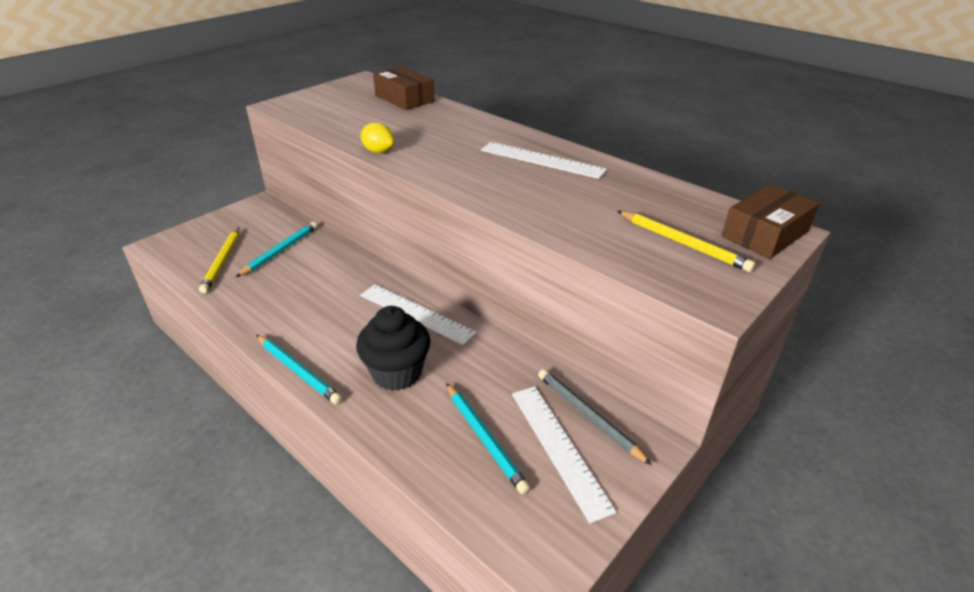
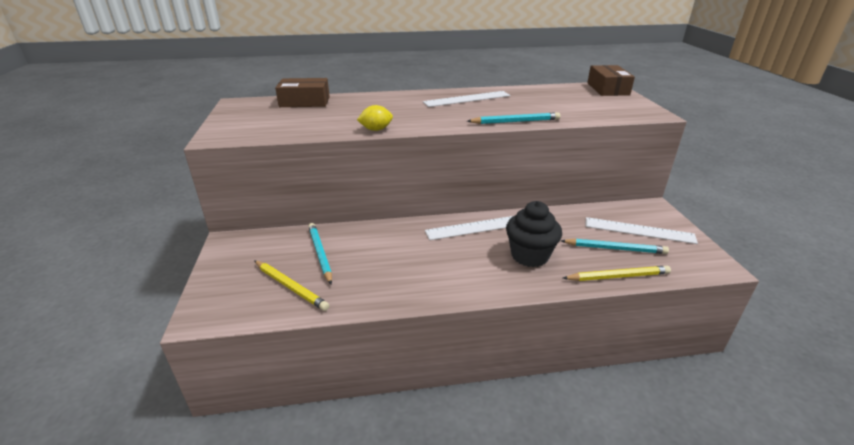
camera: 50 degrees left, 5 degrees down
turquoise pencil [257,335,342,405] -> turquoise pencil moved to [467,112,560,124]
grey pencil [538,369,652,465] -> none
yellow pencil [618,211,755,272] -> yellow pencil moved to [563,266,671,281]

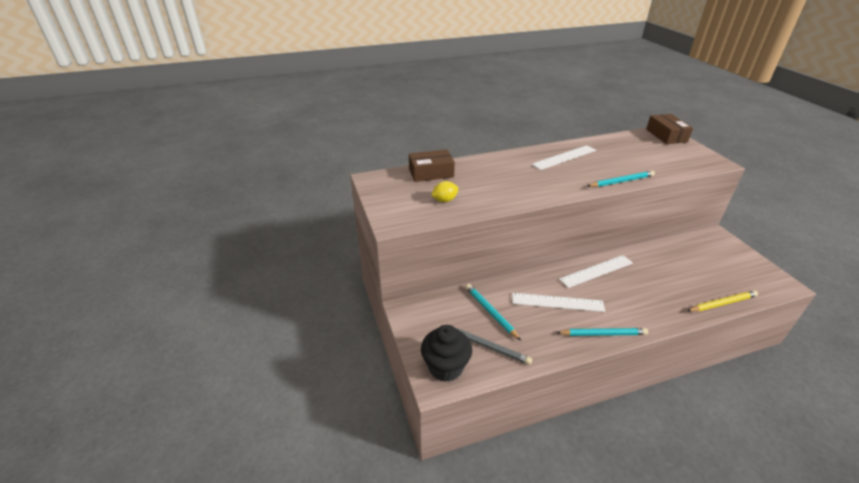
camera: 10 degrees left, 5 degrees up
yellow pencil [254,260,329,311] -> grey pencil [456,328,532,365]
yellow lemon [357,105,393,131] -> yellow lemon moved to [431,181,458,202]
black cupcake [506,201,562,267] -> black cupcake moved to [421,325,472,382]
turquoise pencil [561,239,669,254] -> turquoise pencil moved to [556,328,648,336]
white ruler [585,217,698,244] -> white ruler moved to [512,293,605,312]

